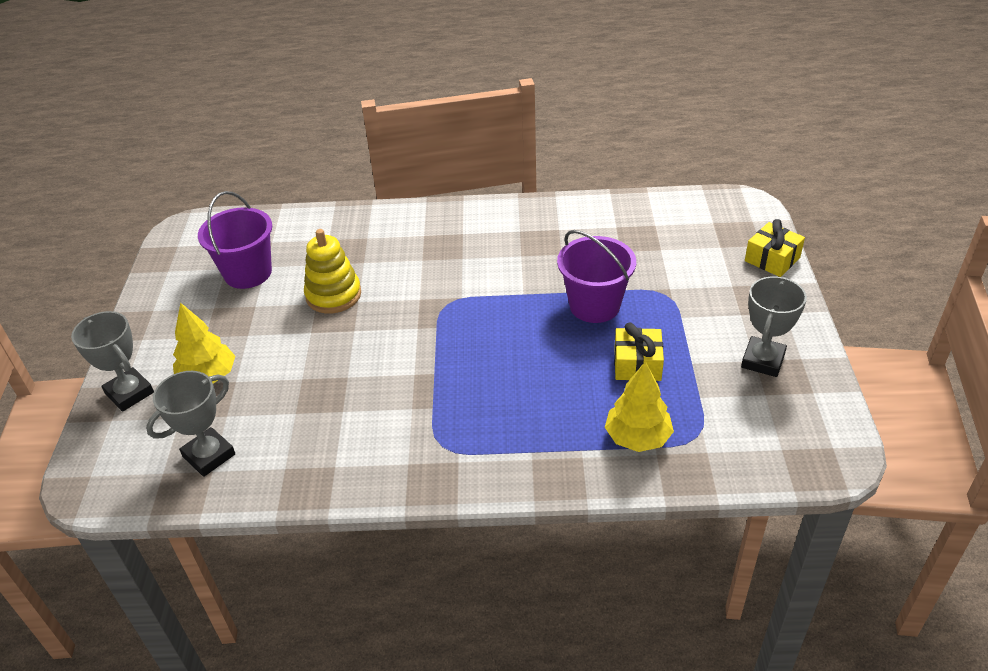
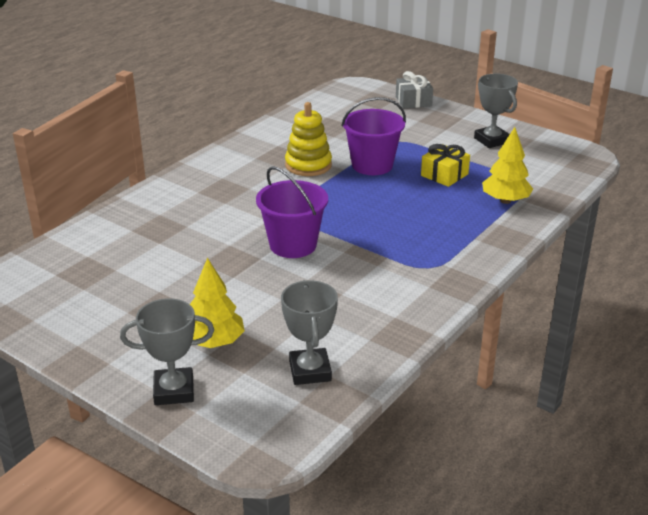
camera: 55 degrees left, 10 degrees down
purple bucket [198,191,272,289] -> purple bucket moved to [256,166,328,258]
yellow stacking toy [304,229,361,313] -> yellow stacking toy moved to [285,102,332,176]
yellow gift [745,219,805,277] -> grey gift [396,71,433,109]

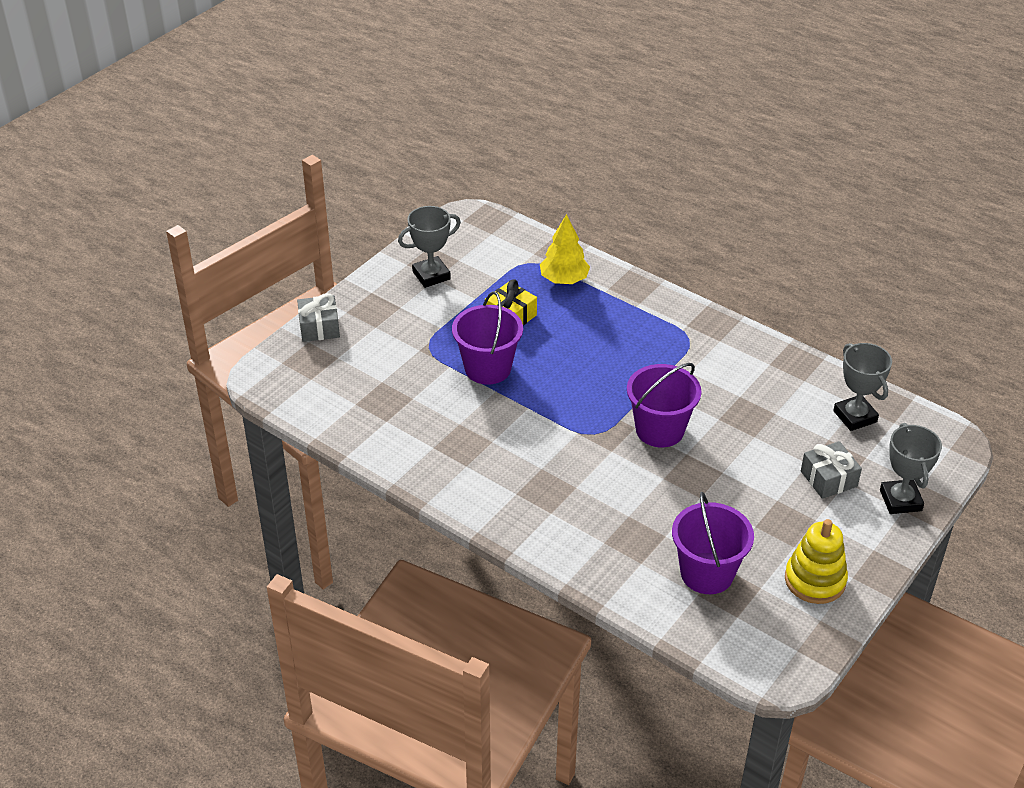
camera: 90 degrees left, 10 degrees up
yellow tree [190,258,245,348] -> grey gift [801,441,862,499]
grey trophy [281,280,338,385] -> grey trophy turned 75 degrees clockwise [833,343,892,431]
yellow stacking toy [285,102,332,176] -> yellow stacking toy moved to [785,519,848,604]
none -> purple bucket [672,492,754,594]

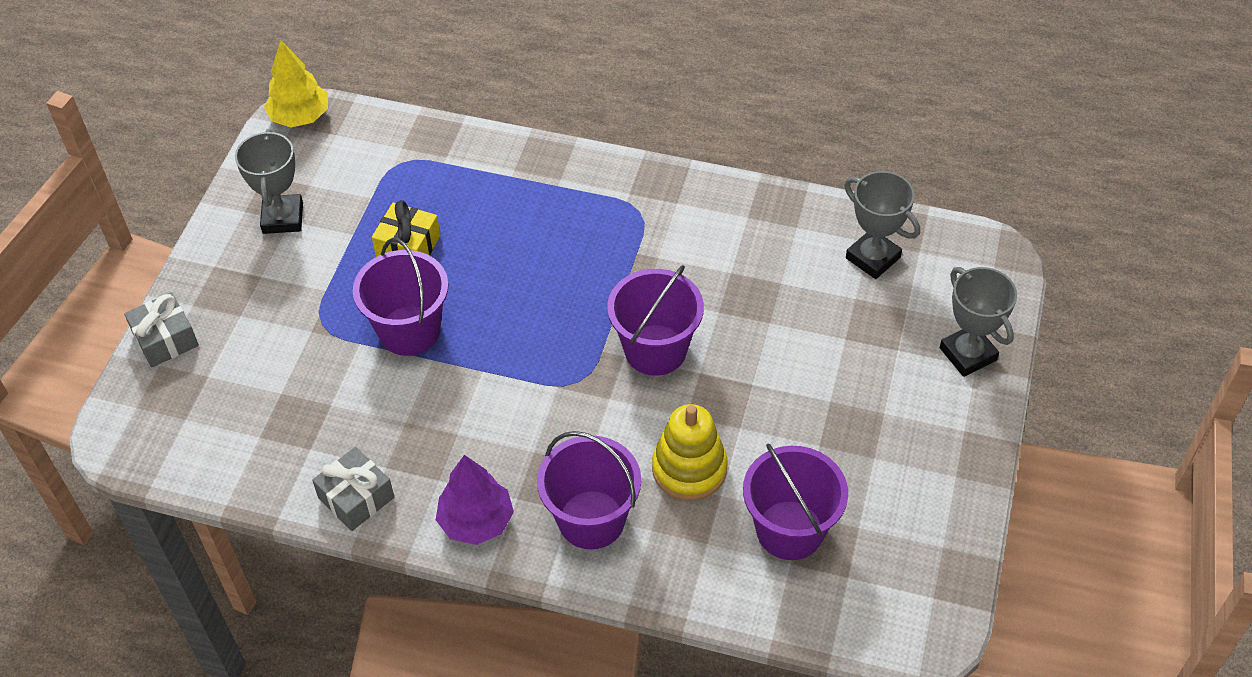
camera: 20 degrees left, 10 degrees up
grey trophy [398,206,461,288] -> grey trophy turned 45 degrees counterclockwise [235,129,303,234]
yellow tree [540,214,590,284] -> yellow tree moved to [264,40,328,127]
yellow stacking toy [785,519,848,604] -> yellow stacking toy moved to [652,404,727,501]
grey gift [801,441,862,499] -> grey gift moved to [312,447,394,531]
none -> purple tree [436,455,514,545]
none -> purple bucket [537,431,641,549]

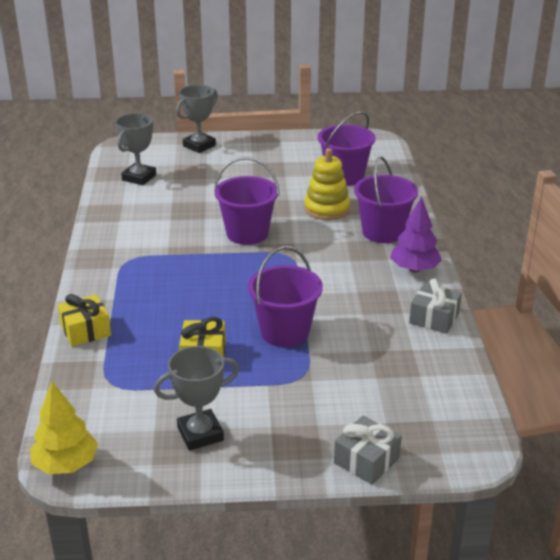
camera: 110 degrees left, 20 degrees down
none -> yellow gift [58,294,111,346]

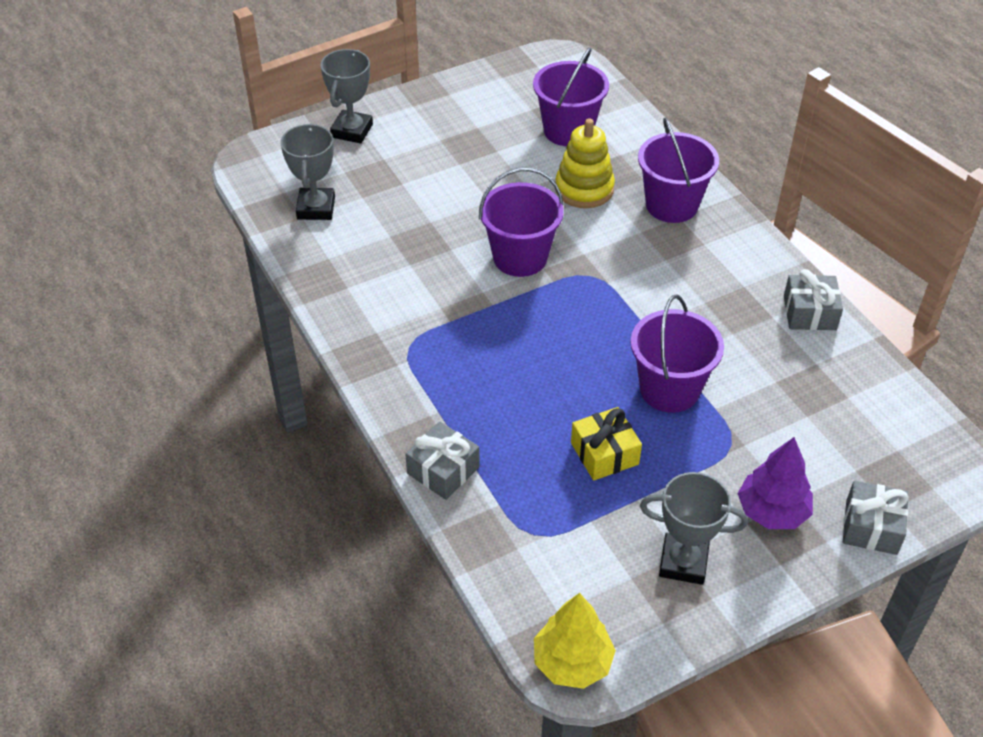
camera: 25 degrees left, 15 degrees up
yellow gift [58,294,111,346] -> grey gift [405,421,480,500]
grey trophy [154,346,239,450] -> grey trophy turned 60 degrees clockwise [640,472,748,585]
purple tree [390,196,442,273] -> purple tree moved to [737,437,813,529]

